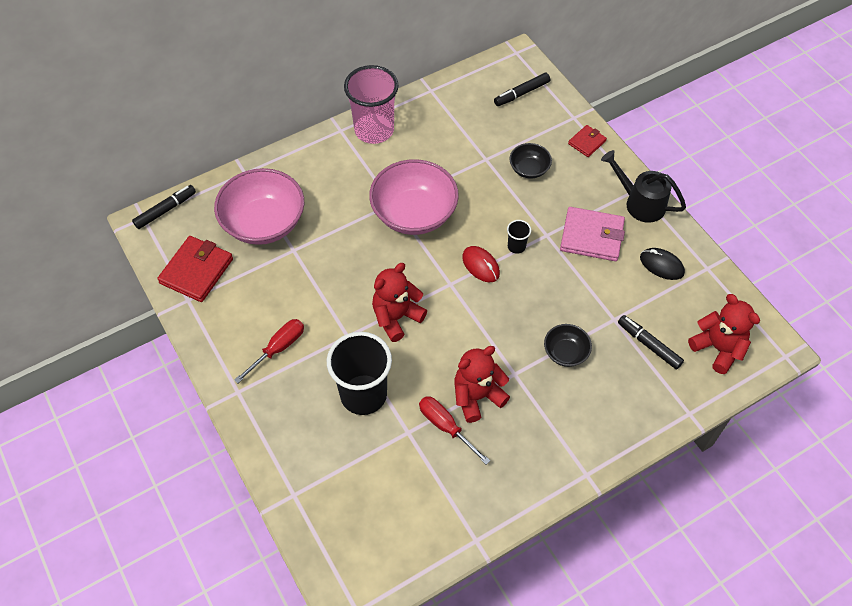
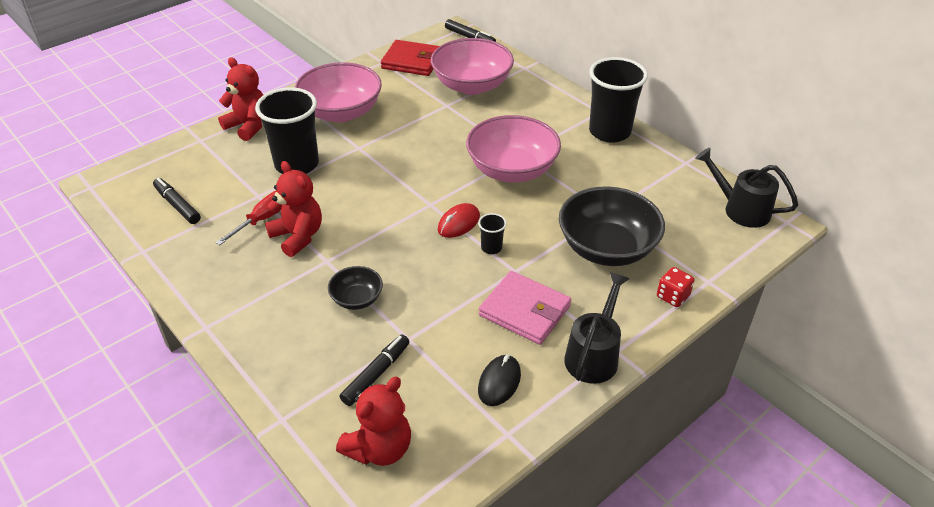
camera: 80 degrees right, 15 degrees down
red screwdriver [234,319,304,383] -> pink bowl [294,62,382,123]
pink cup [344,65,399,144] -> black cup [589,57,648,143]
red teddy bear [372,263,427,342] -> red teddy bear moved to [218,57,263,141]
black marker [494,72,550,106] -> black marker moved to [153,178,201,224]
black bowl [510,143,552,179] -> black bowl [559,186,665,266], size x2.02
pink wallet [560,207,625,261] -> pink wallet turned 60 degrees counterclockwise [479,271,571,345]
red wallet [568,125,607,157] -> red dice [657,267,695,307]
none -> black watering can [695,148,798,228]

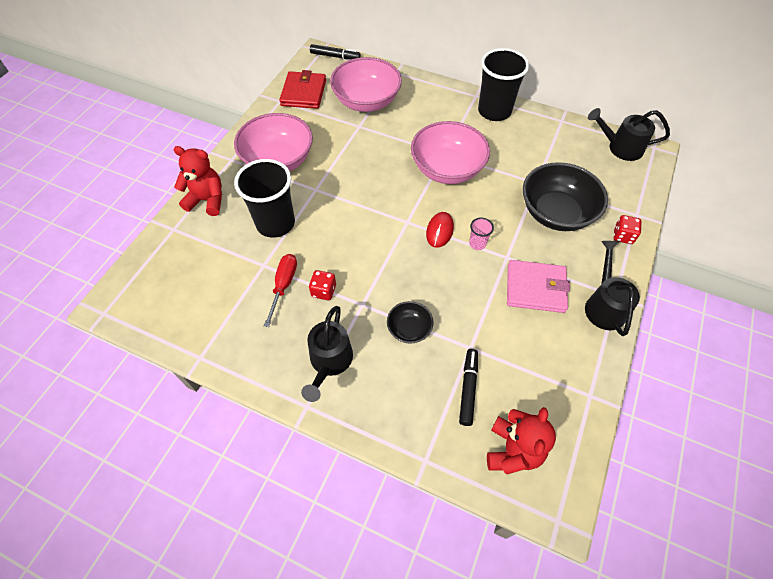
camera: 25 degrees left, 15 degrees up
black marker [153,178,201,224] -> none
red teddy bear [265,161,322,257] -> red dice [309,270,336,300]
red wallet [381,40,439,76] -> red wallet turned 75 degrees counterclockwise [279,70,326,109]
black cup [478,213,507,254] -> pink cup [469,217,494,250]
black mouse [478,355,521,406] -> none
none -> black watering can [301,306,353,402]

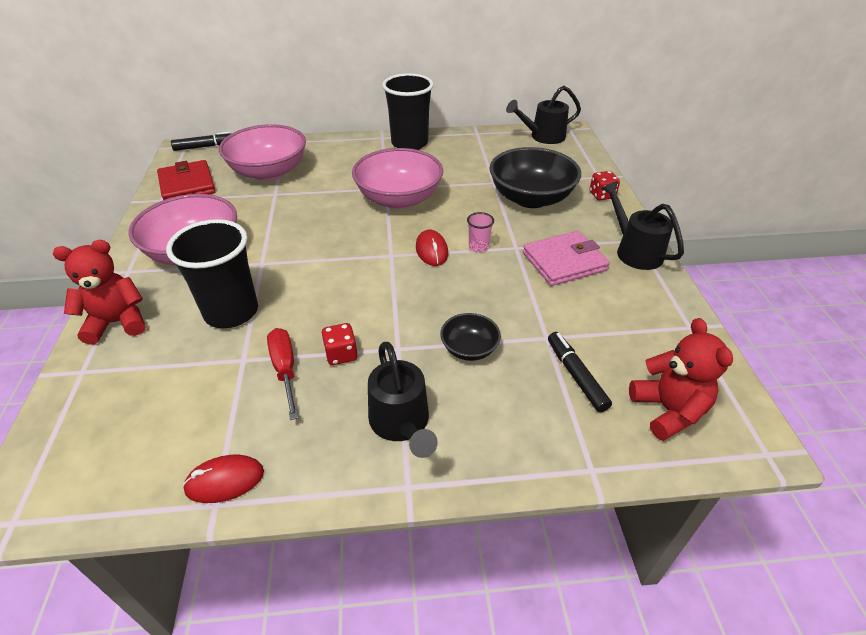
camera: 30 degrees left, 15 degrees down
none -> red mouse [182,455,264,503]

